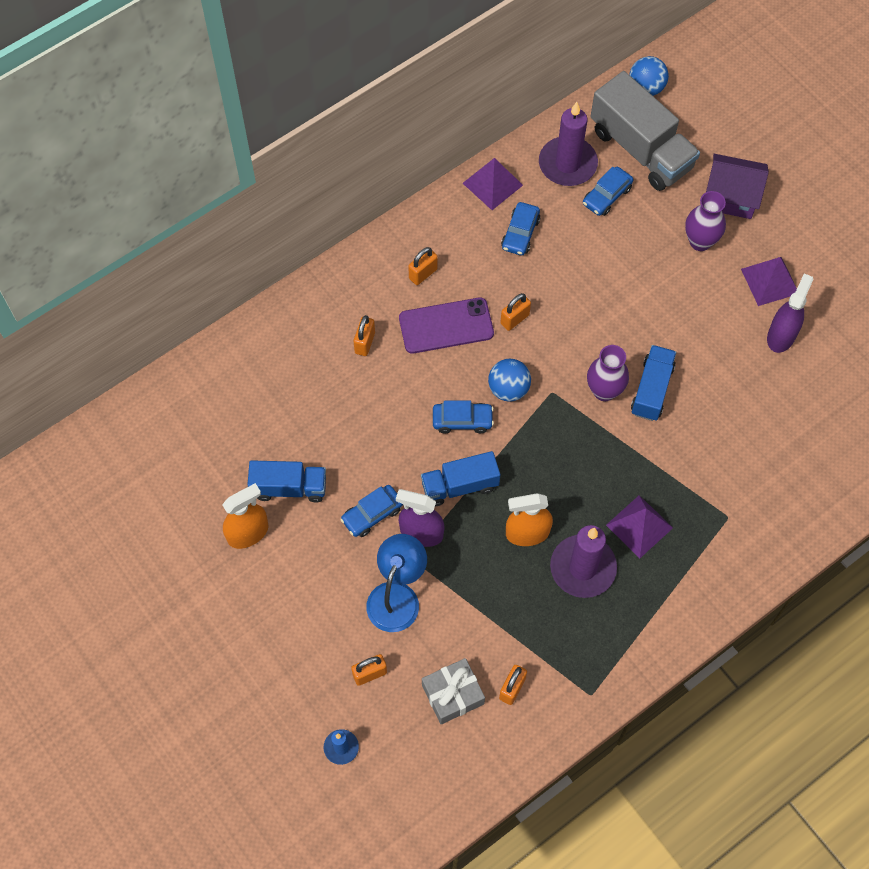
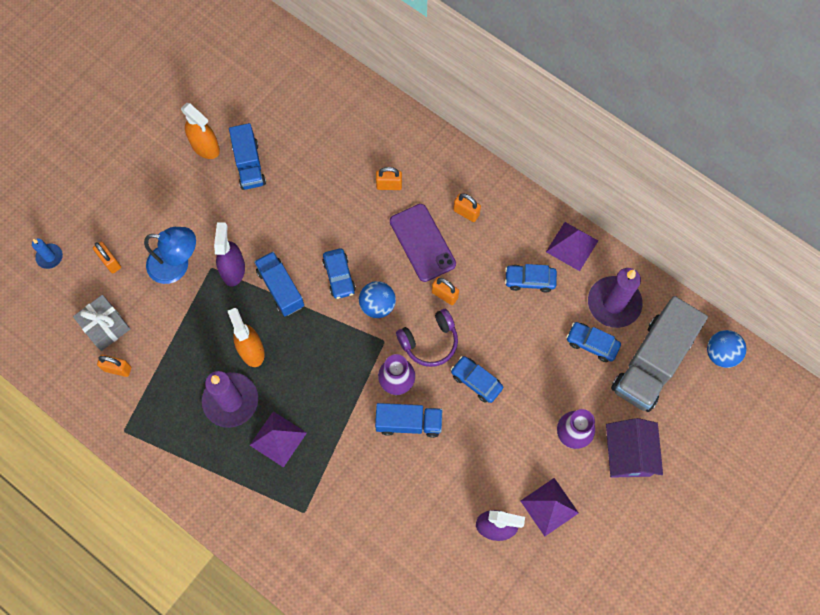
camera: 75 degrees right, 5 degrees up
blue car [340,485,403,537] -> blue car moved to [451,356,503,403]
none -> purple headphones [396,309,458,367]

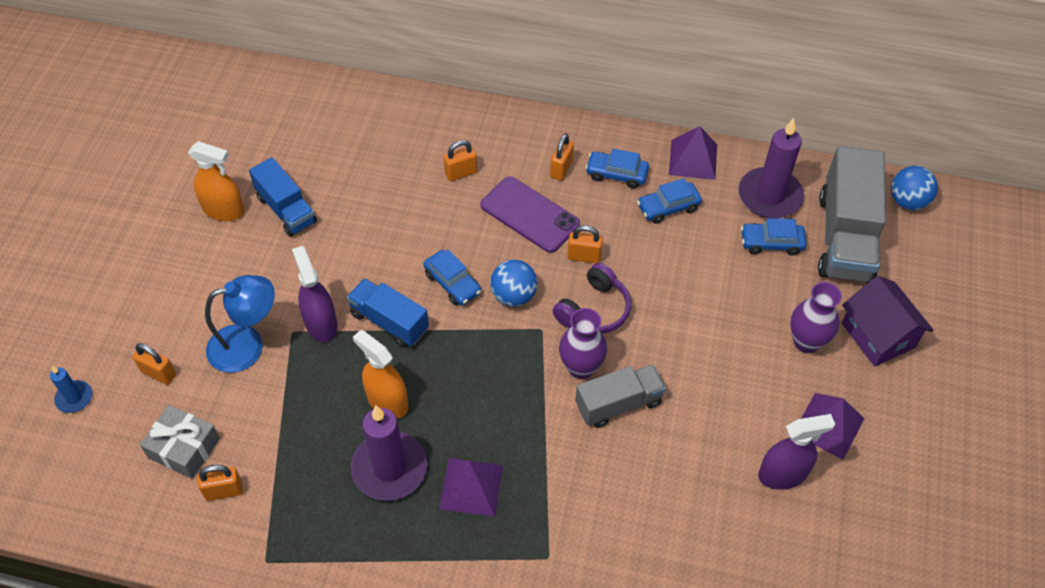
camera: 25 degrees left, 15 degrees down
blue truck [375,403,442,438] -> grey truck [575,365,666,428]
blue car [451,356,503,403] -> blue car moved to [586,149,649,189]
orange padlock [453,193,481,222] -> orange padlock turned 75 degrees counterclockwise [550,133,574,181]

